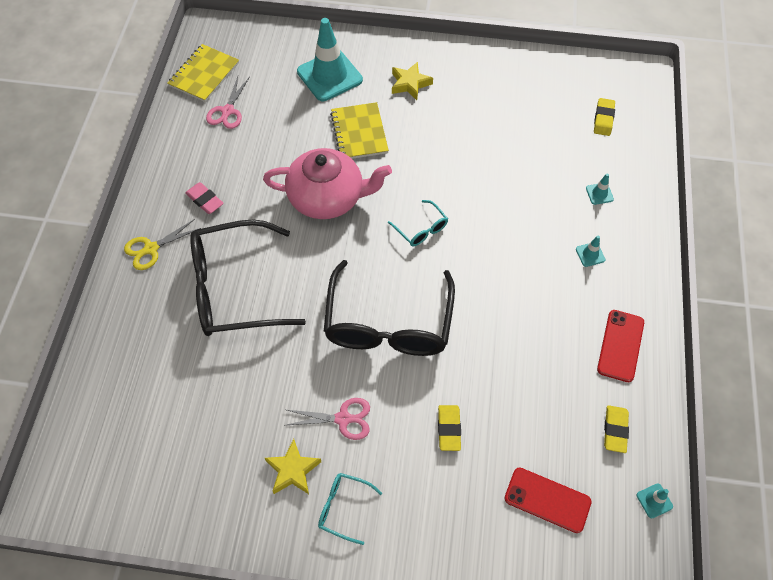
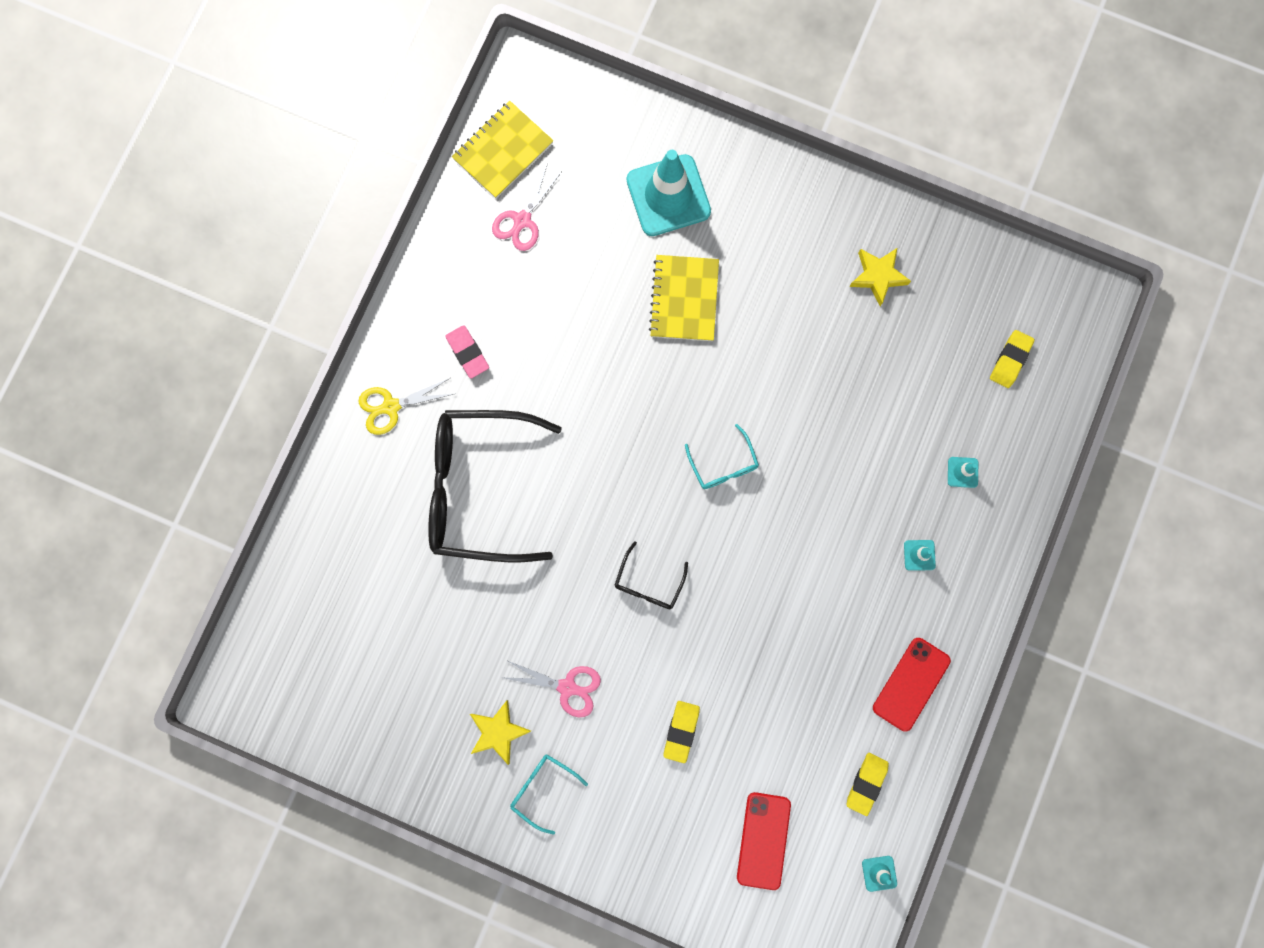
camera: 15 degrees right, 20 degrees up
pink teapot [263,148,392,219] -> none
black glasses [324,260,455,356] -> black glasses [615,542,688,609], size x0.43
yellow star [392,62,433,100] -> yellow star moved to [849,248,911,306]
red phone [504,468,592,533] -> red phone turned 60 degrees clockwise [737,792,791,890]

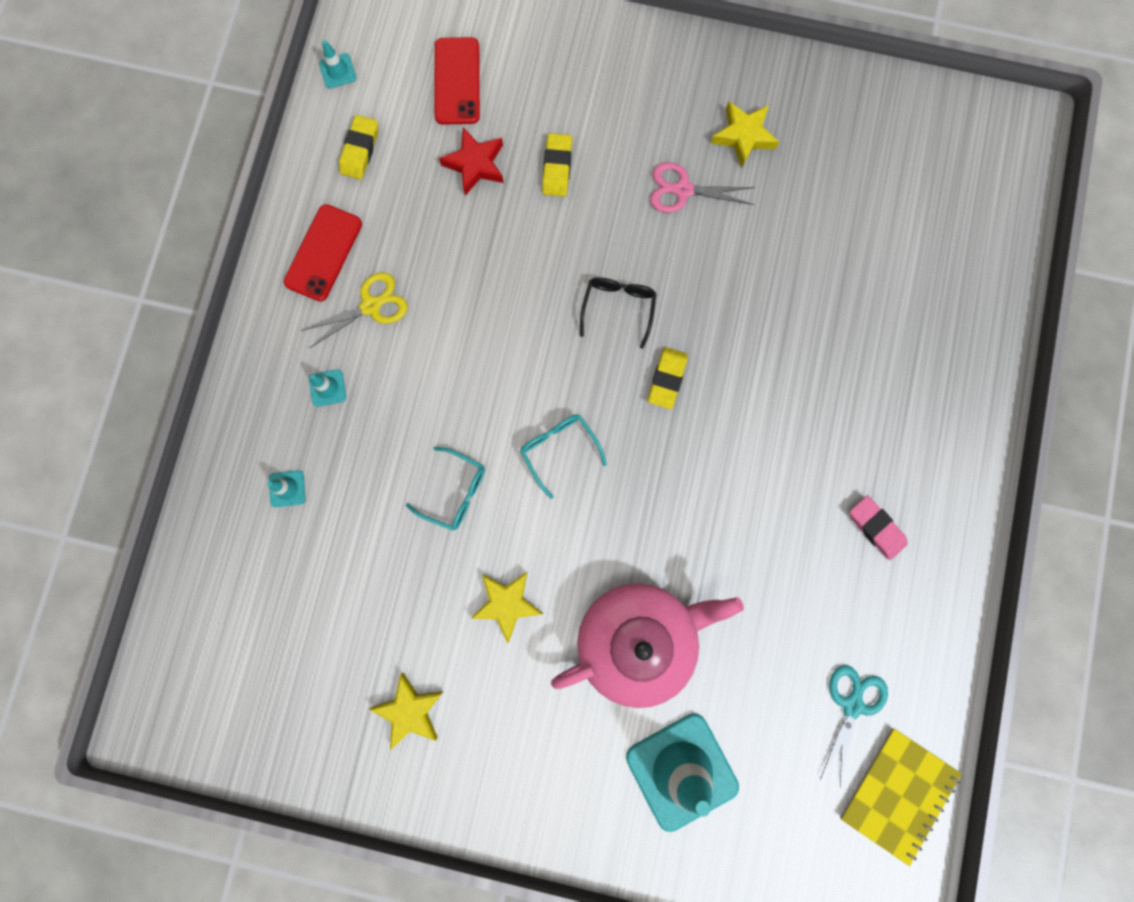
camera: 170 degrees right, 0 degrees up
yellow scissors [358,378,453,435] -> yellow scissors moved to [300,272,408,348]
black glasses [428,410,562,562] -> none
pink scissors [492,165,561,251] -> turquoise scissors [820,665,888,787]
turquoise glasses [510,755,588,835] -> turquoise glasses moved to [406,447,485,531]
yellow notebook [649,255,719,341] -> pink teapot [551,583,744,708]
yellow eraser [990,330,1034,388] -> yellow eraser moved to [648,347,688,409]
none -> red star [439,128,504,196]
none -> yellow star [470,572,543,643]

